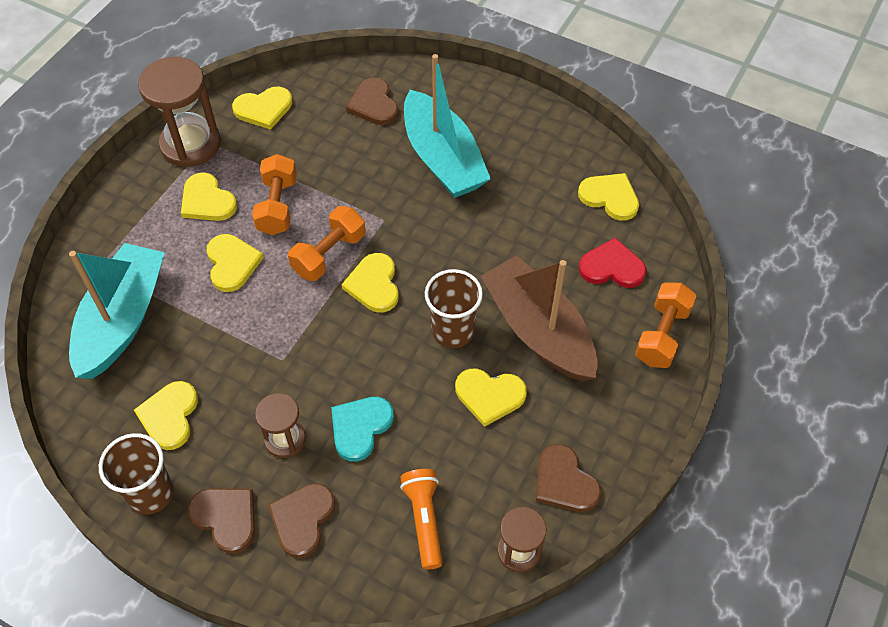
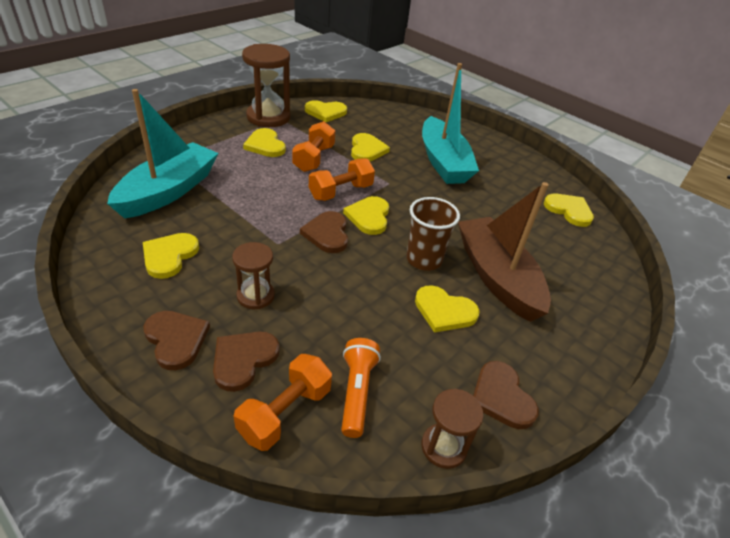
camera: 10 degrees right, 15 degrees down
brown cup [99,433,174,515] -> none
yellow heart [206,234,264,292] -> yellow heart moved to [351,133,390,161]
turquoise heart [331,397,394,462] -> none
brown heart [346,78,398,125] -> brown heart moved to [300,211,348,253]
red heart [579,238,647,288] -> none
orange dumbbell [635,282,696,368] -> orange dumbbell moved to [234,354,332,451]

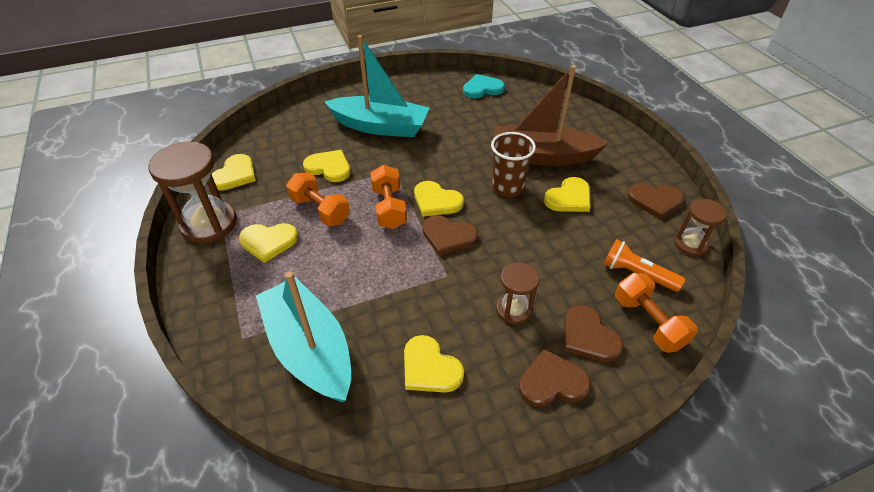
camera: 60 degrees left, 5 degrees up
yellow heart [544,194,594,227] -> turquoise heart [463,74,505,98]

